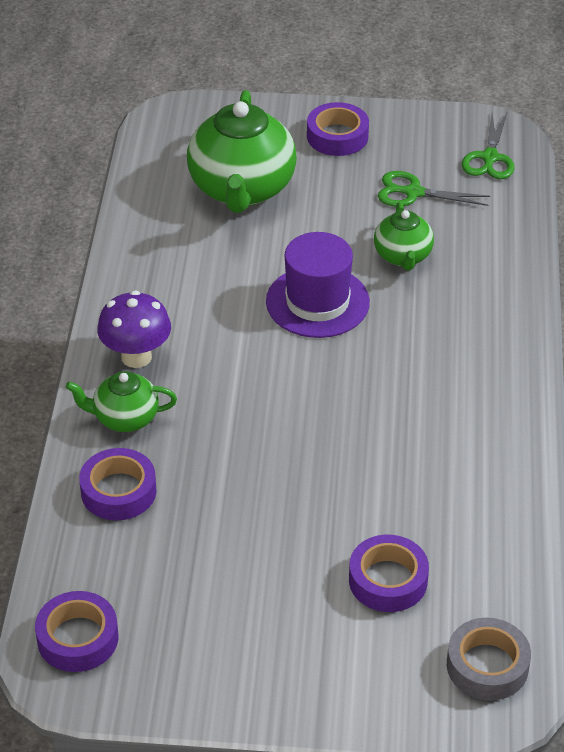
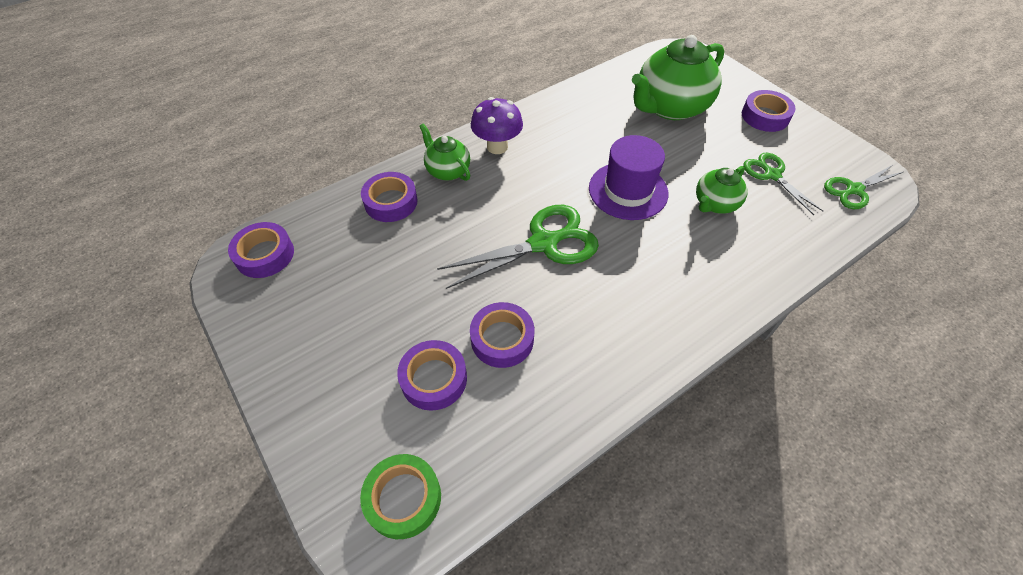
camera: 50 degrees right, 10 degrees up
grey tape [447,618,531,700] -> green tape [360,454,441,539]
none -> green scissors [437,205,599,289]
none -> purple tape [470,302,534,368]

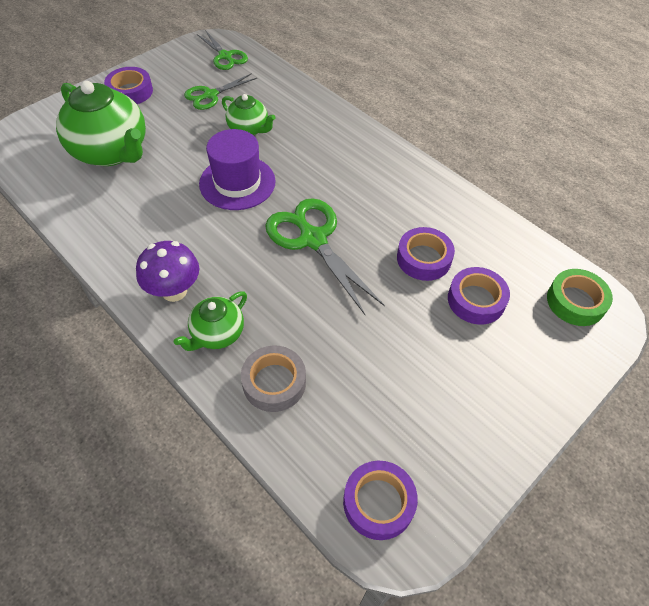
camera: 100 degrees left, 0 degrees up
purple tape [361,172,418,222] -> grey tape [241,345,306,412]

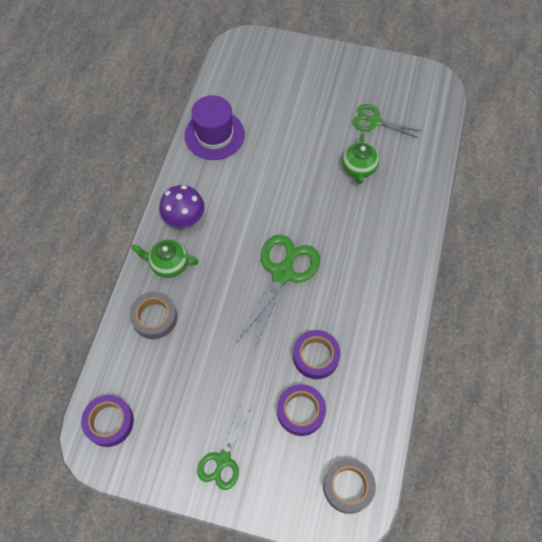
camera: 60 degrees right, 10 degrees up
green teapot [56,81,146,166] -> none
purple tape [104,67,153,104] -> none
green scissors [197,30,248,70] -> green scissors moved to [197,404,251,490]
purple hat [199,129,276,210] -> purple hat moved to [184,95,245,160]
green tape [547,269,613,326] -> grey tape [323,459,376,514]

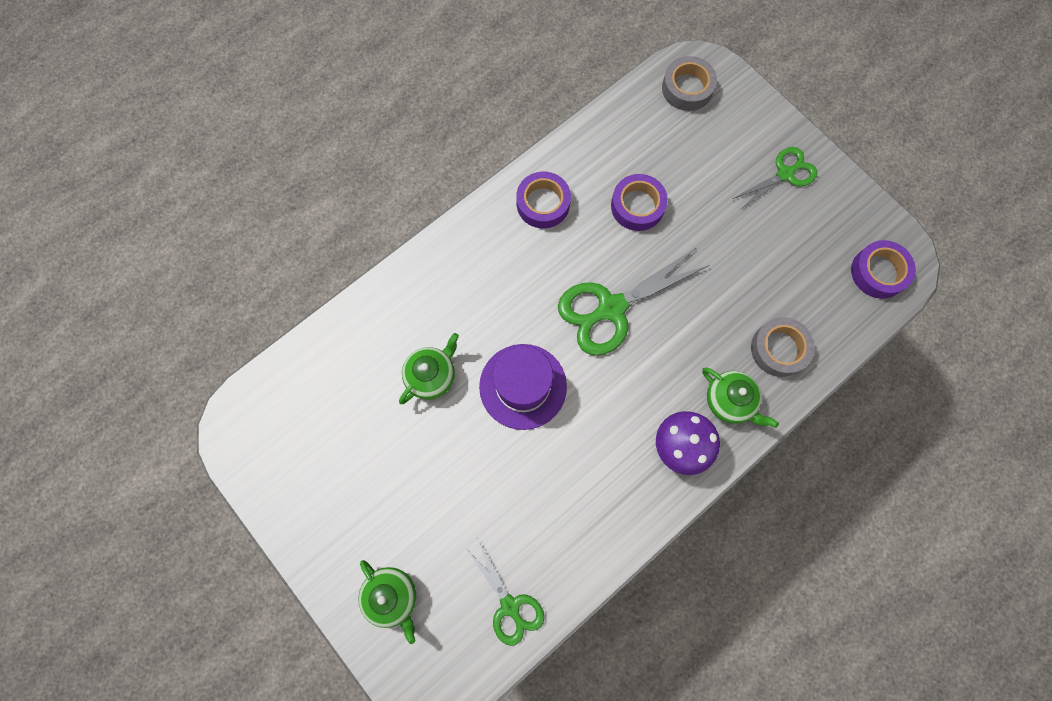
camera: 145 degrees left, 10 degrees up
purple hat [184,95,245,160] -> purple hat moved to [479,344,567,430]
purple tape [277,384,326,436] -> purple tape moved to [516,172,571,229]
green scissors [352,104,420,138] -> green scissors moved to [466,538,544,646]
none -> green teapot [358,560,416,644]

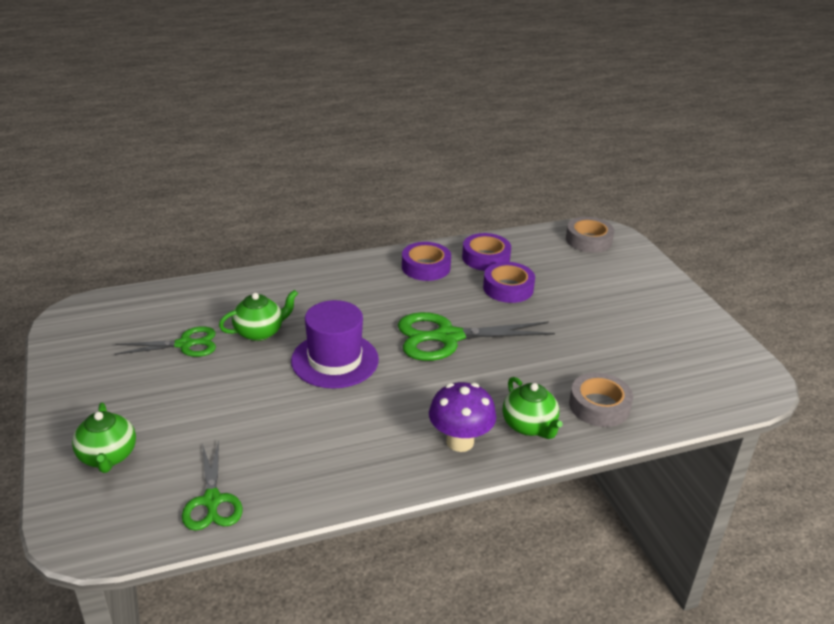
camera: 20 degrees right, 40 degrees down
green scissors [733,147,818,210] -> green scissors moved to [115,326,216,357]
purple tape [851,240,916,299] -> purple tape moved to [462,233,511,271]

